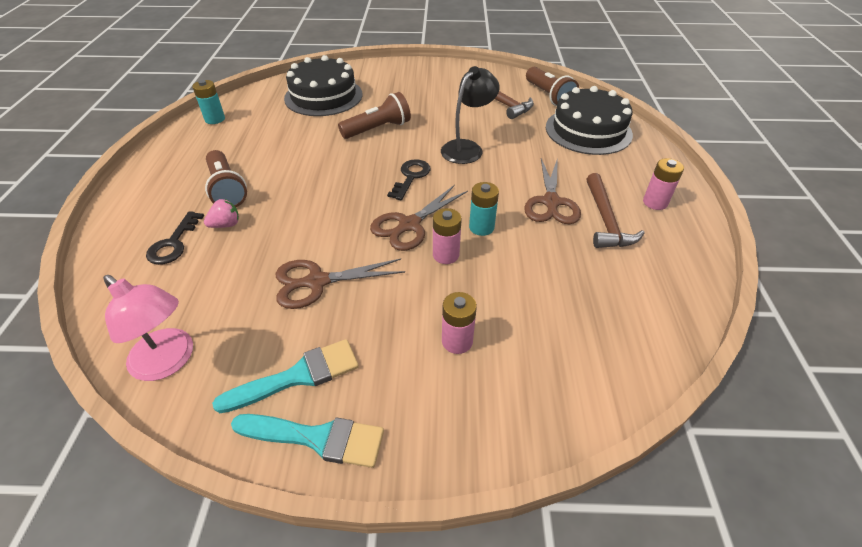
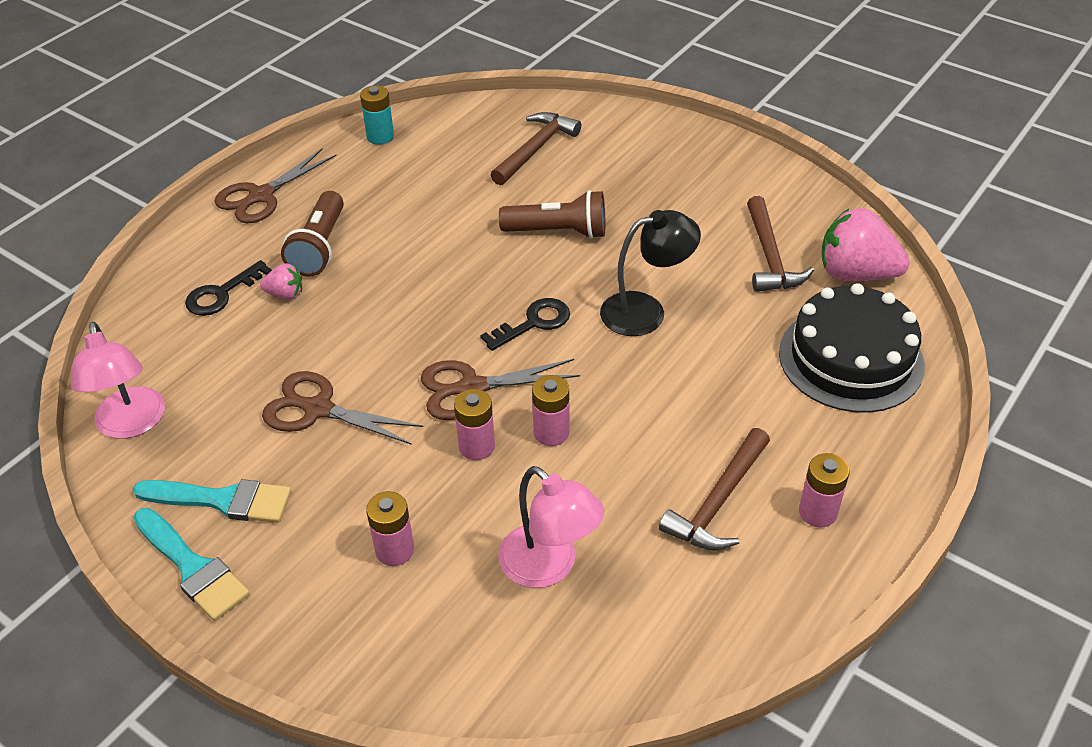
camera: 35 degrees right, 0 degrees up
black cake [284,55,362,116] -> brown hammer [491,112,581,185]
turquoise battery [469,182,499,236] -> pink battery [532,375,569,446]
brown scissors [524,158,581,224] -> brown scissors moved to [214,148,336,223]
brown flashlight [526,67,579,106] -> pink strawberry [821,208,910,281]
none -> pink lamp [498,466,604,588]

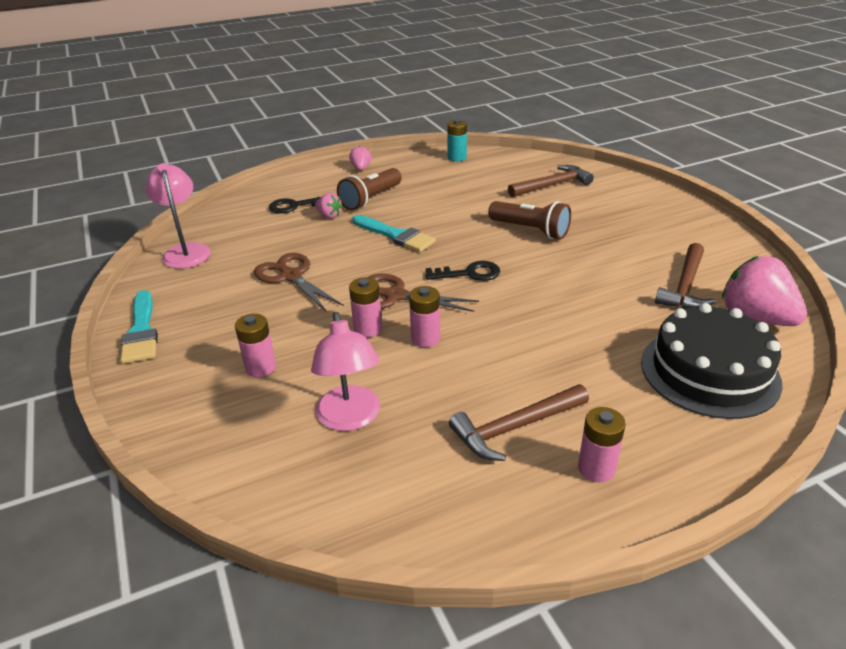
camera: 30 degrees right, 10 degrees down
pink lamp [71,322,165,439] -> pink lamp turned 150 degrees clockwise [146,163,211,269]
turquoise brush [133,479,292,523] -> turquoise brush moved to [352,215,436,252]
brown scissors [214,148,336,223] -> pink strawberry [349,146,372,170]
black lamp [600,210,701,336] -> none

